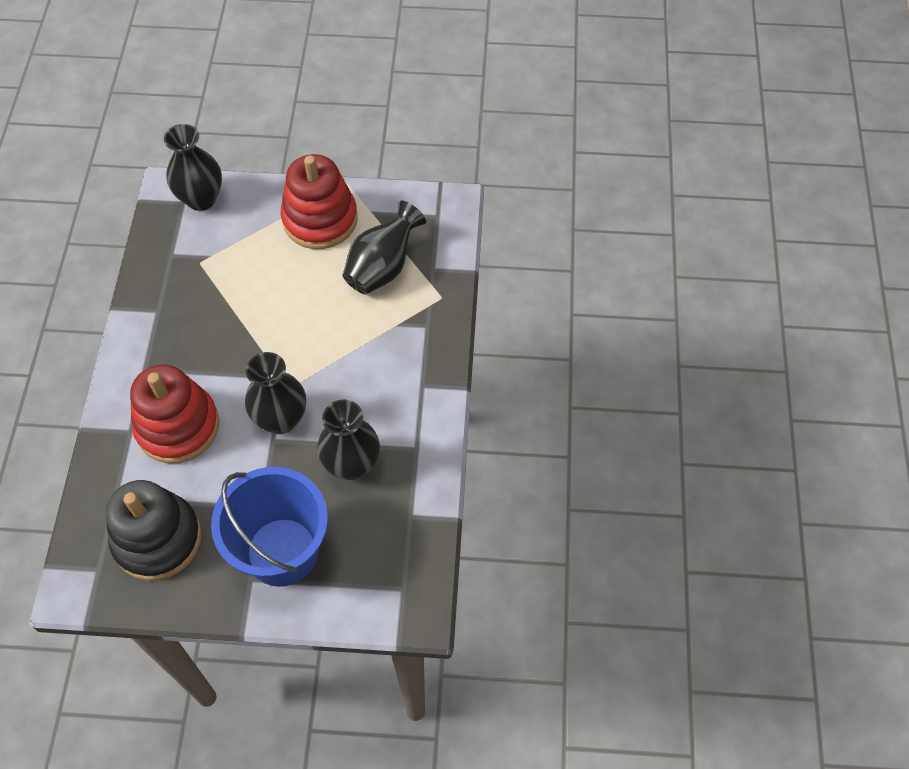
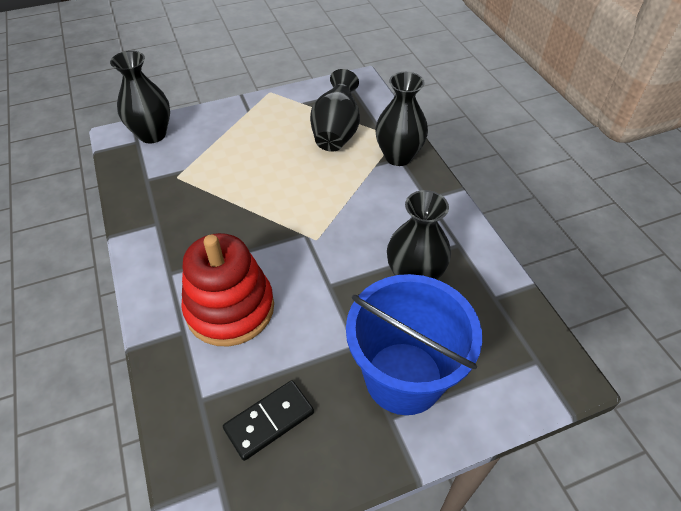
camera: 25 degrees left, 10 degrees down
black stacking toy [106,480,201,581] -> black domino [223,380,314,461]
black vase [245,352,306,434] -> black vase moved to [375,72,428,166]
red stacking toy [280,154,358,249] -> none

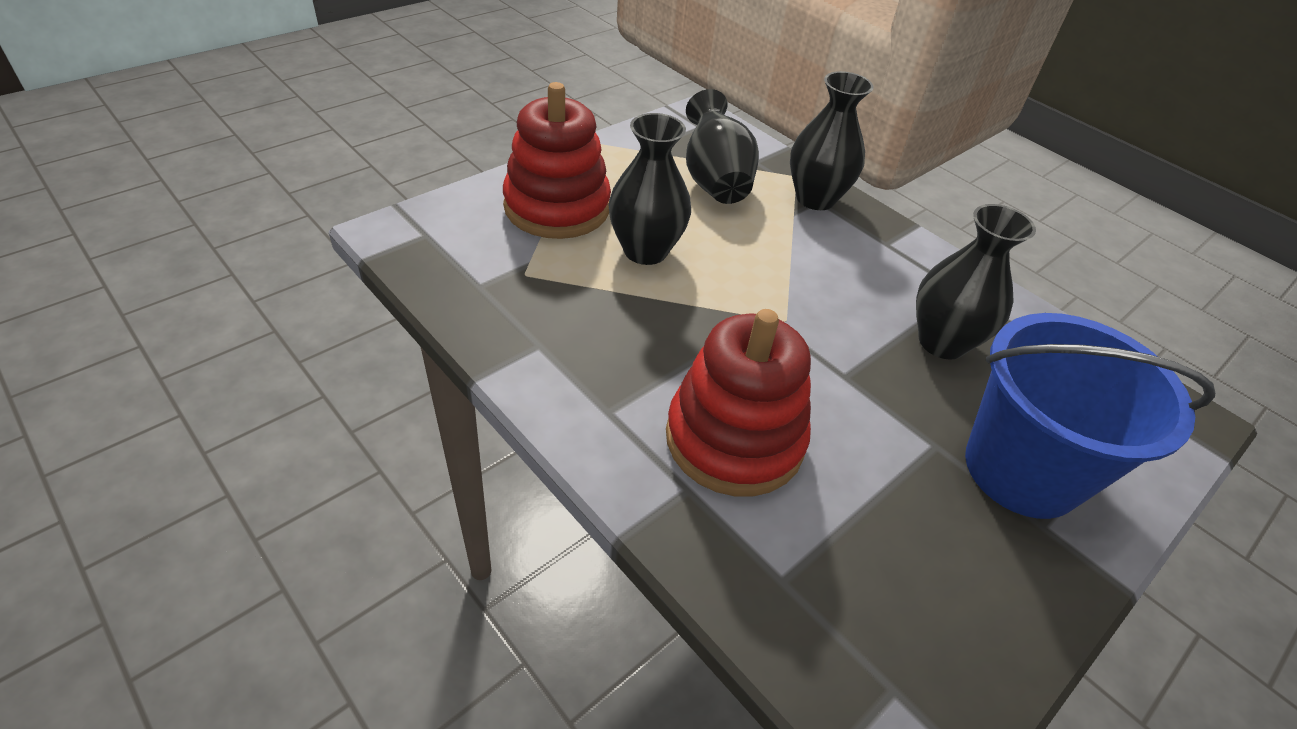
camera: 25 degrees left, 5 degrees down
black vase [110,51,170,143] -> black vase moved to [609,113,691,265]
black domino [223,380,314,461] -> none
none -> red stacking toy [503,82,611,239]

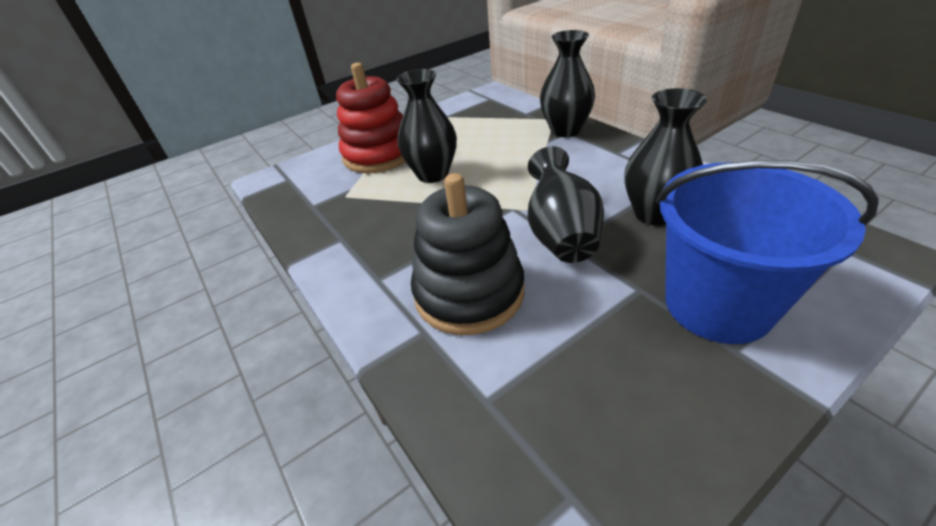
camera: 15 degrees right, 5 degrees down
red stacking toy [666,309,811,496] -> black stacking toy [411,173,525,335]
black vase [686,89,759,204] -> black vase moved to [528,146,604,263]

